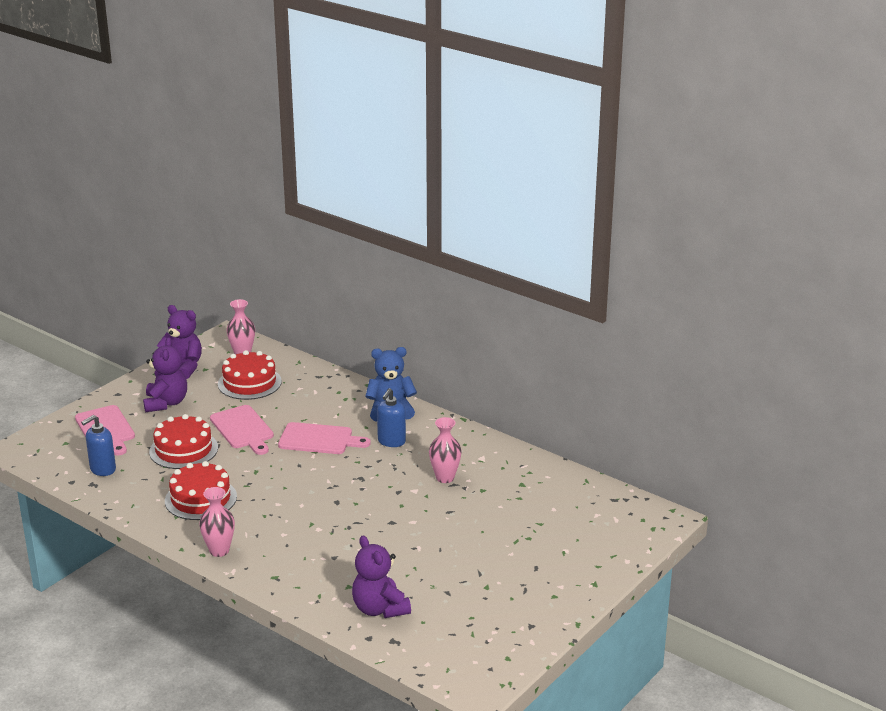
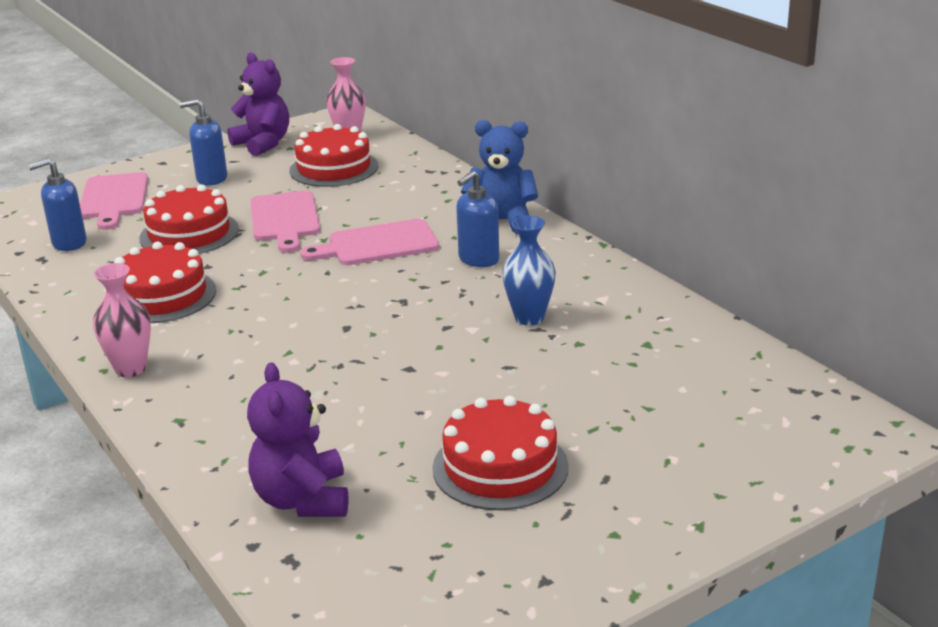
camera: 20 degrees right, 0 degrees up
purple teddy bear [143,337,187,412] -> blue soap dispenser [180,99,227,186]
pink cutting board [278,422,371,454] -> pink cutting board turned 135 degrees clockwise [300,219,439,265]
pink vase [429,417,462,483] -> blue vase [502,216,556,326]
none -> red cake [432,396,569,510]

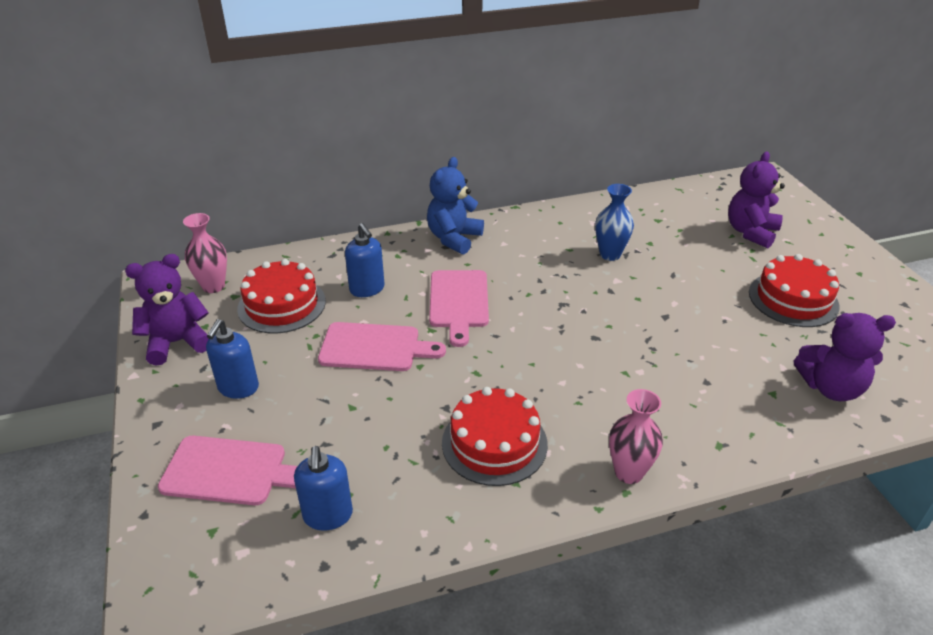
camera: 75 degrees left, 10 degrees up
red cake [139,184,239,254] -> none
blue soap dispenser [456,171,499,267] -> blue soap dispenser moved to [345,223,385,297]
none -> purple teddy bear [728,151,785,248]

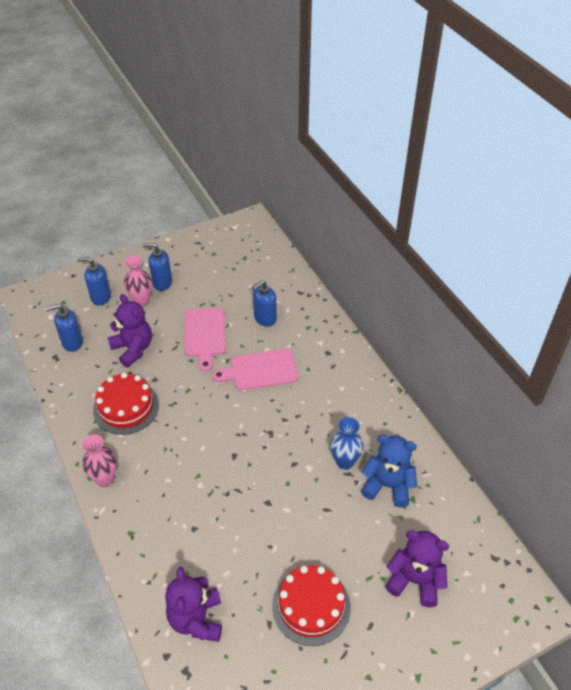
camera: 80 degrees right, 10 degrees up
purple teddy bear [125,254,209,366] -> purple teddy bear moved to [108,294,152,367]
pink cutting board [158,436,297,505] -> blue soap dispenser [77,257,111,306]
pink vase [183,213,227,293] -> pink vase moved to [124,256,152,306]
red cake [237,259,326,333] -> none
blue teddy bear [427,157,484,254] -> blue teddy bear moved to [361,434,417,508]

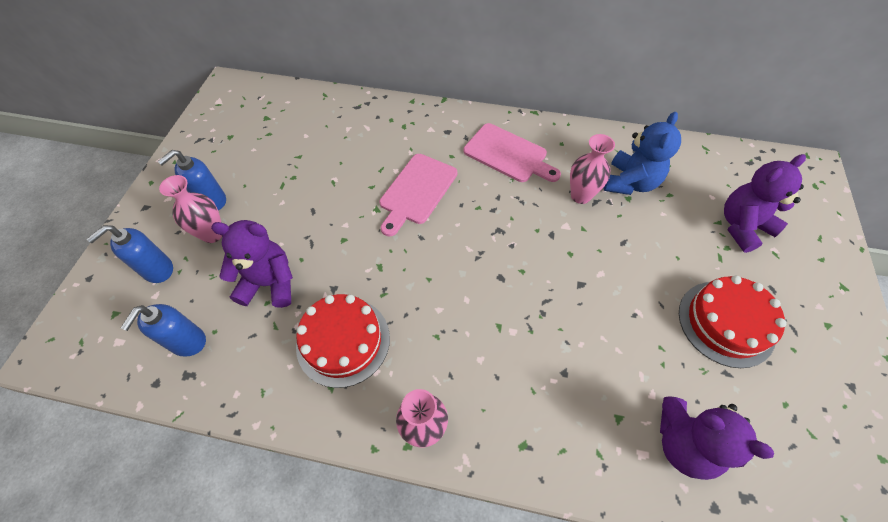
camera: 50 degrees left, 10 degrees up
pink cutting board [185,308,226,372] -> pink cutting board moved to [463,123,561,182]
blue soap dispenser [252,280,277,327] -> none
blue vase [331,417,363,470] -> pink vase [570,134,615,204]
blue teddy bear [361,434,417,508] -> blue teddy bear turned 150 degrees clockwise [603,112,681,195]

